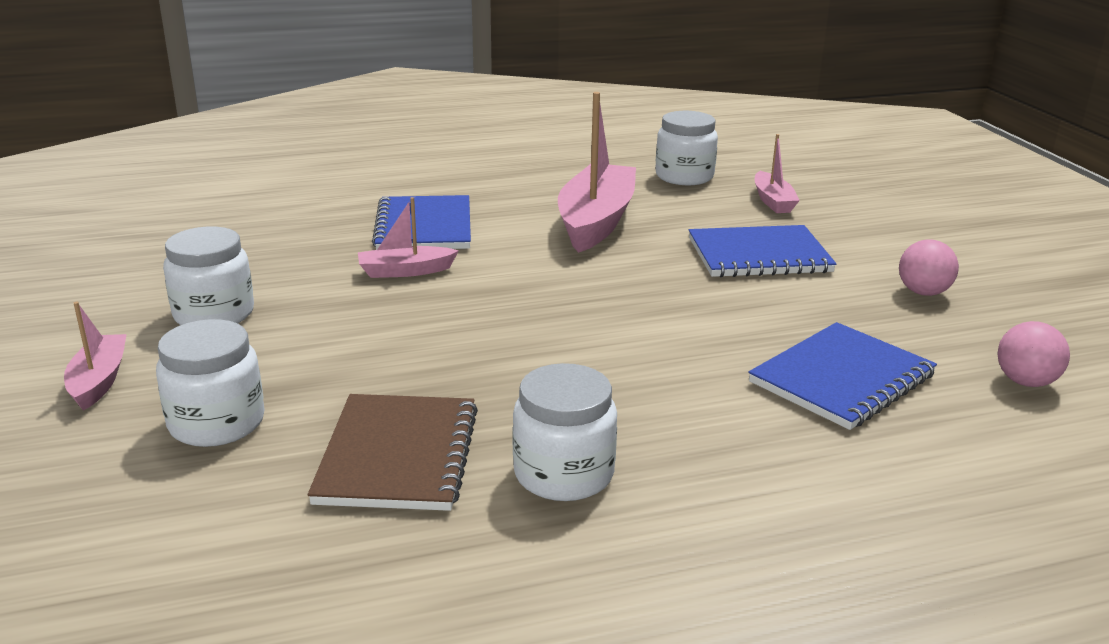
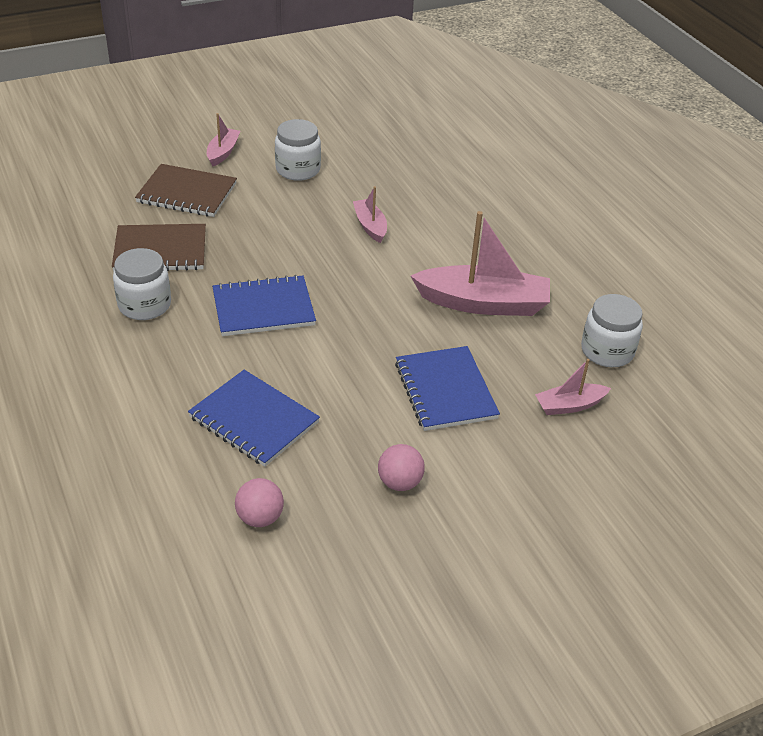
camera: 80 degrees right, 15 degrees up
pink boat [64,302,127,411] -> pink boat turned 60 degrees counterclockwise [207,113,240,167]
white jar [156,319,265,447] -> brown notebook [135,164,237,217]
blue notebook [372,195,471,250] -> blue notebook moved to [212,275,316,336]

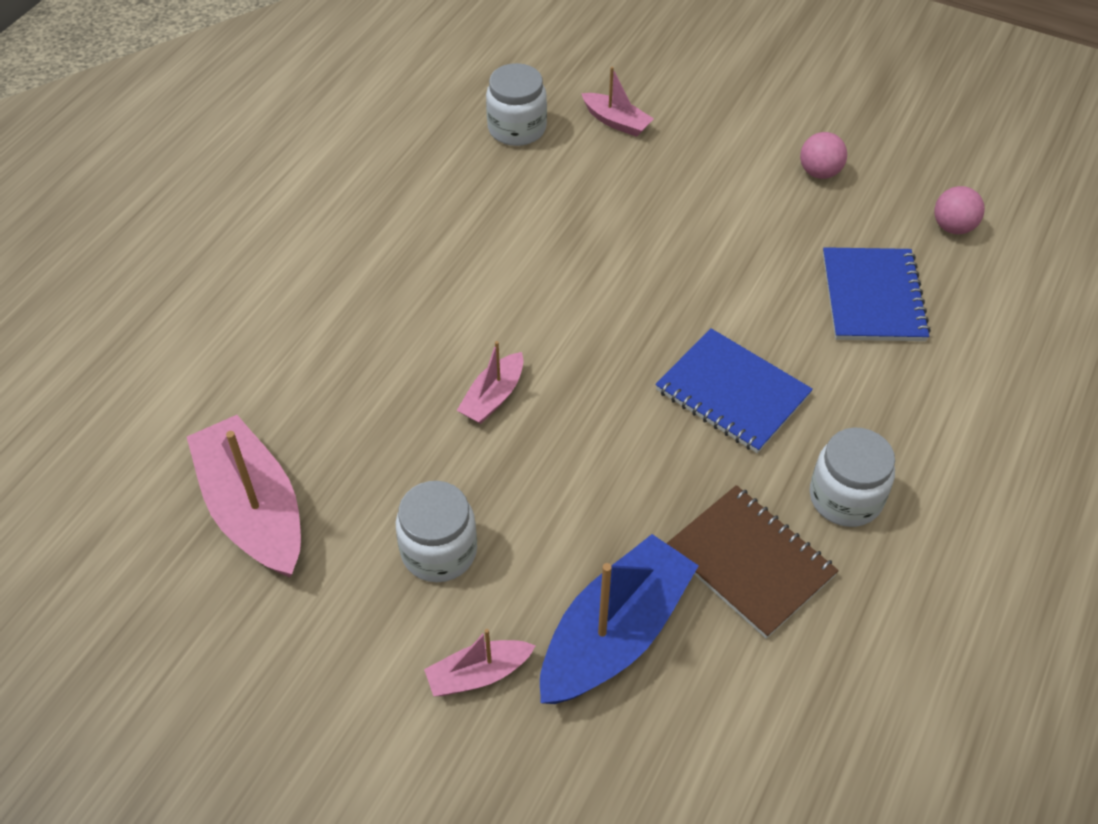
camera: 125 degrees left, 10 degrees up
brown notebook [135,164,237,217] -> blue boat [540,534,699,704]
blue notebook [395,346,500,431] -> none
pink boat [411,211,550,316] -> pink boat moved to [187,415,301,578]

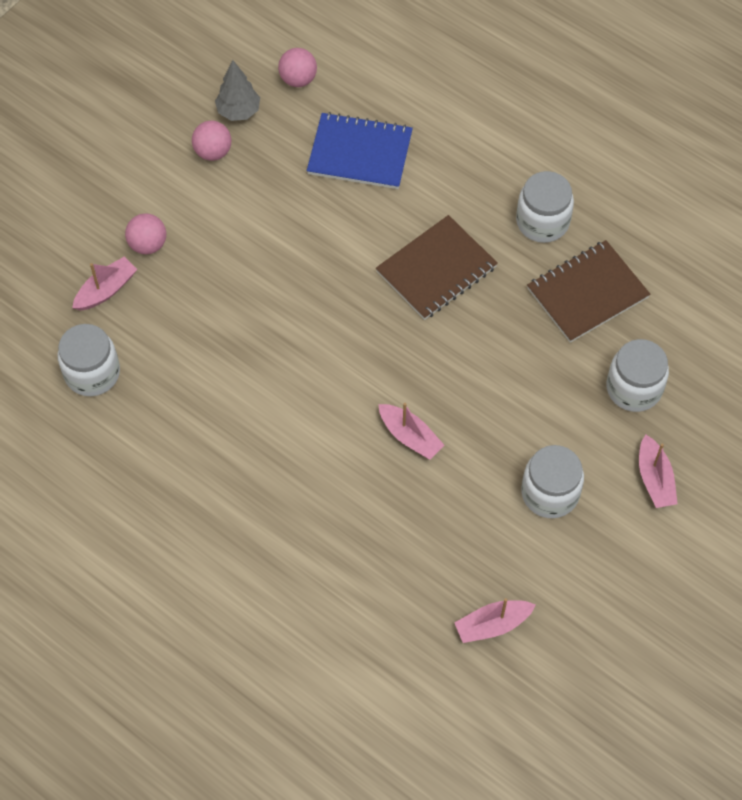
camera: 80 degrees left, 10 degrees up
pink boat [187,415,301,578] -> pink boat [454,598,536,643], size x0.51
blue boat [540,534,699,704] -> white jar [607,339,669,412]
blue notebook [655,328,813,453] -> brown notebook [376,215,498,320]
none -> pink ball [125,213,166,255]
none -> grey tree [215,60,260,121]

